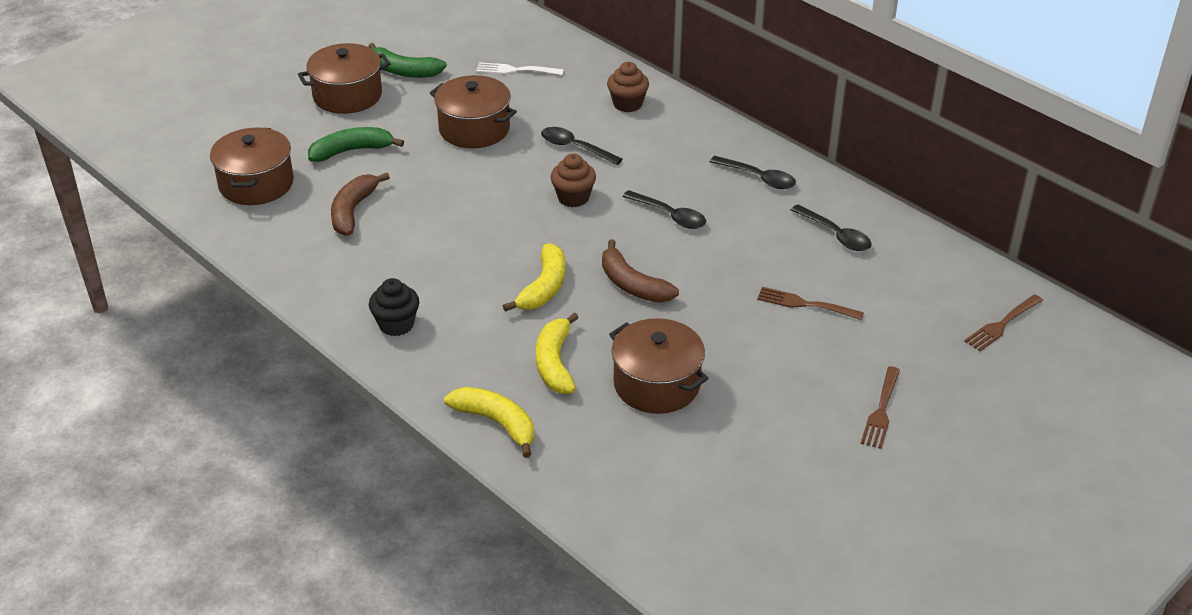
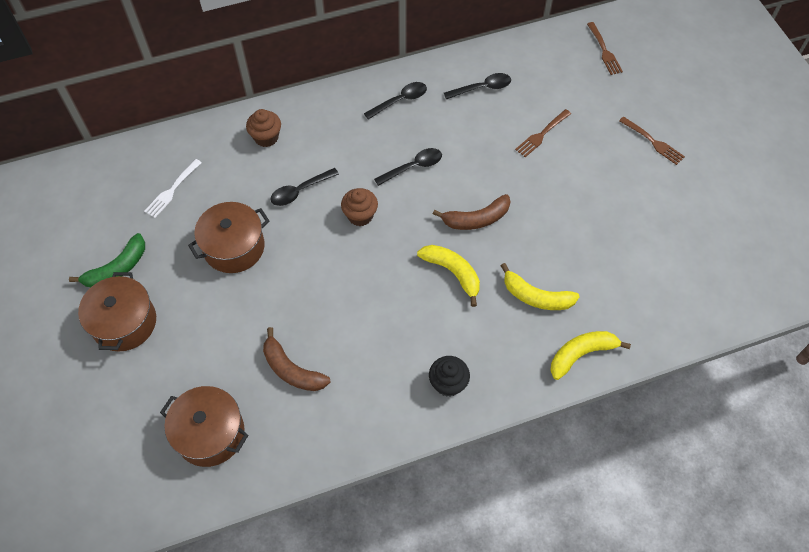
camera: 65 degrees left, 20 degrees up
green banana [308,127,404,162] -> none
brown pot [609,318,709,414] -> none

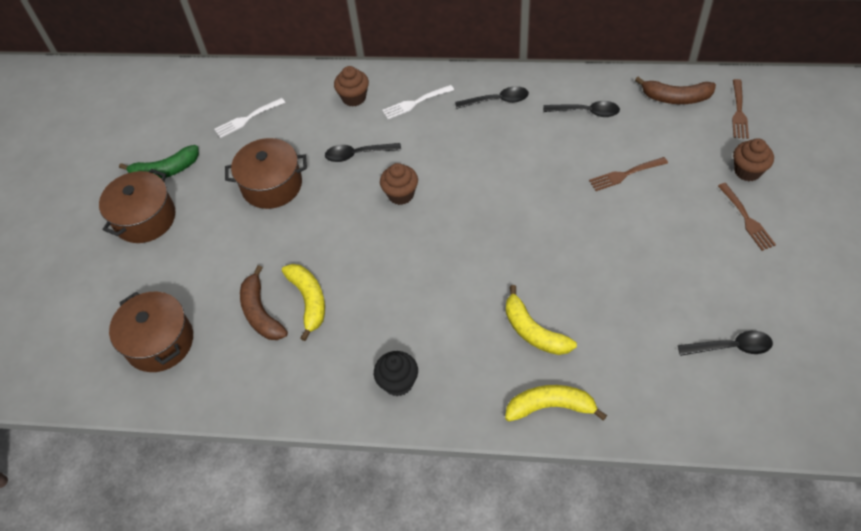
camera: 30 degrees right, 5 degrees down
black spoon [374,148,442,186] -> black spoon moved to [678,331,773,356]
yellow banana [417,245,480,307] -> yellow banana moved to [282,264,325,341]
brown banana [433,194,511,230] -> brown banana moved to [635,77,716,104]
none -> white fork [382,85,454,119]
none -> brown cupcake [733,138,774,181]

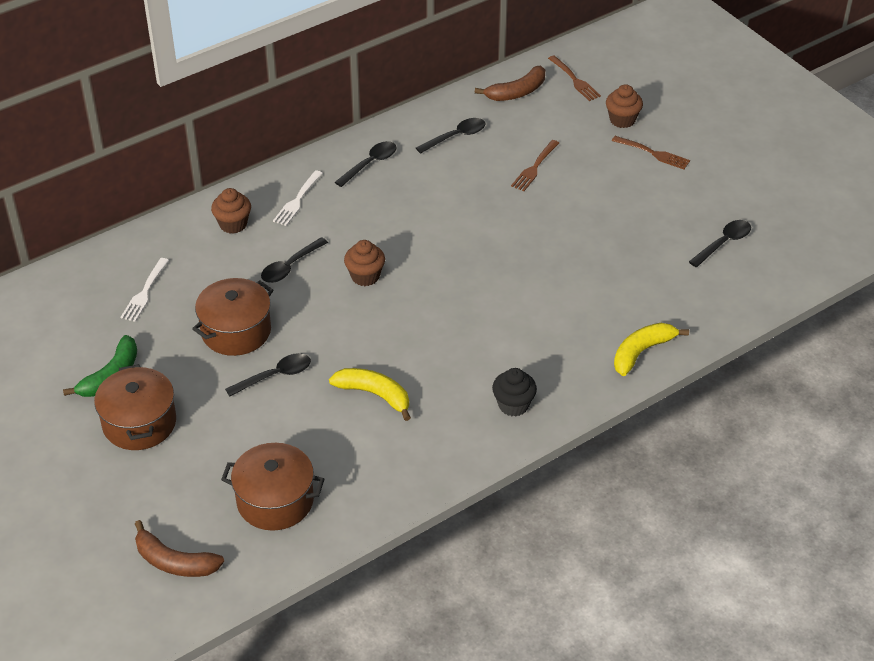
camera: 45 degrees left, 10 degrees down
brown banana [240,265,288,340] -> brown banana moved to [135,520,224,577]
yellow banana [506,285,577,355] -> none
none -> black spoon [225,353,311,397]

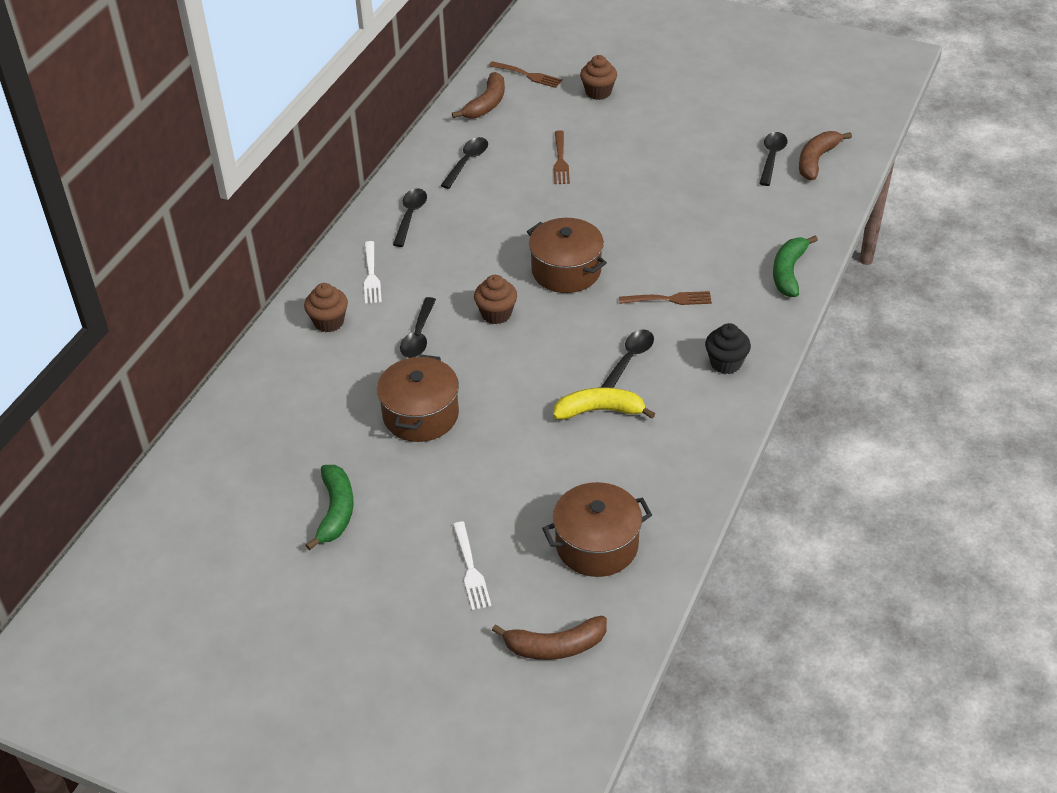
camera: 30 degrees left, 0 degrees up
brown pot [94,364,176,450] -> brown pot moved to [527,218,607,293]
white fork [121,258,169,322] -> white fork moved to [453,522,492,610]
black spoon [225,353,311,397] -> black spoon moved to [600,330,654,388]
brown fork [612,136,690,169] -> brown fork moved to [619,291,712,305]
yellow banana [614,323,689,376] -> green banana [773,235,818,297]
none -> brown banana [799,131,852,180]

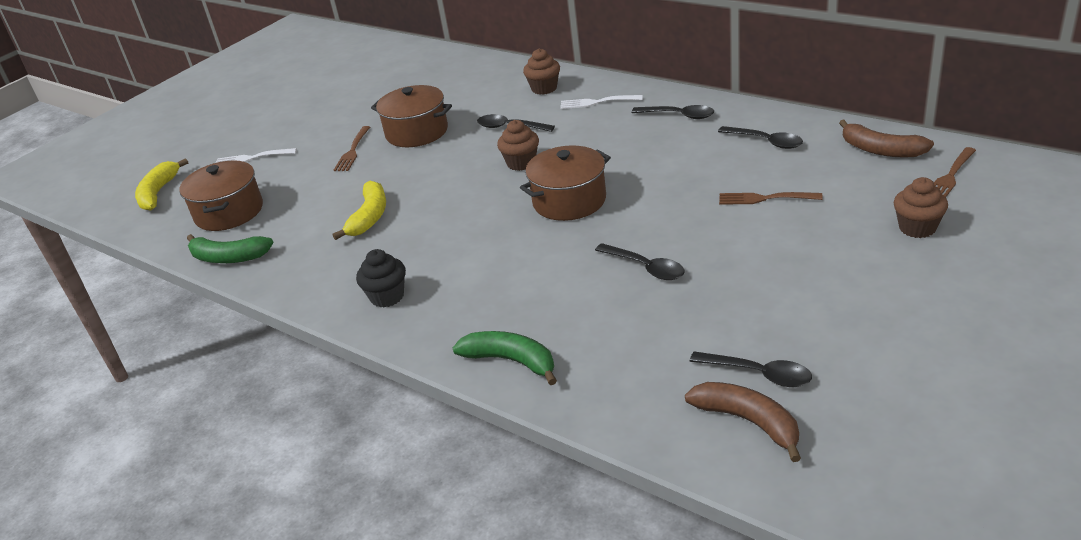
camera: 105 degrees right, 10 degrees down
green banana [305,465,354,550] -> green banana moved to [187,234,274,263]
brown banana [492,616,607,660] -> yellow banana [135,158,188,211]
black spoon [600,330,654,388] -> black spoon moved to [595,243,685,280]
brown fork [619,291,712,305] -> brown fork moved to [334,126,370,171]

